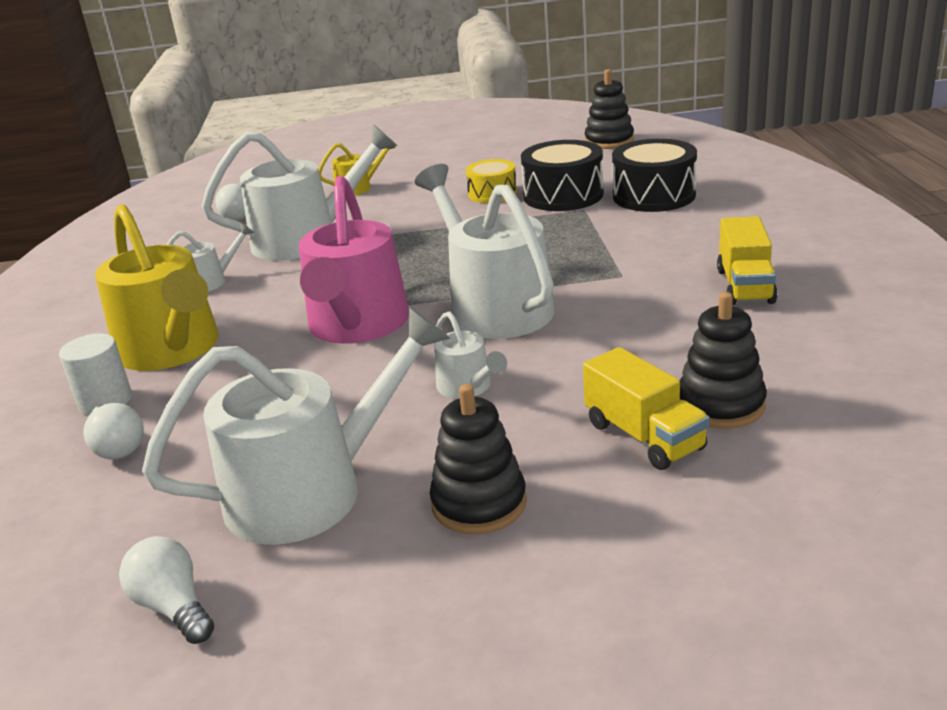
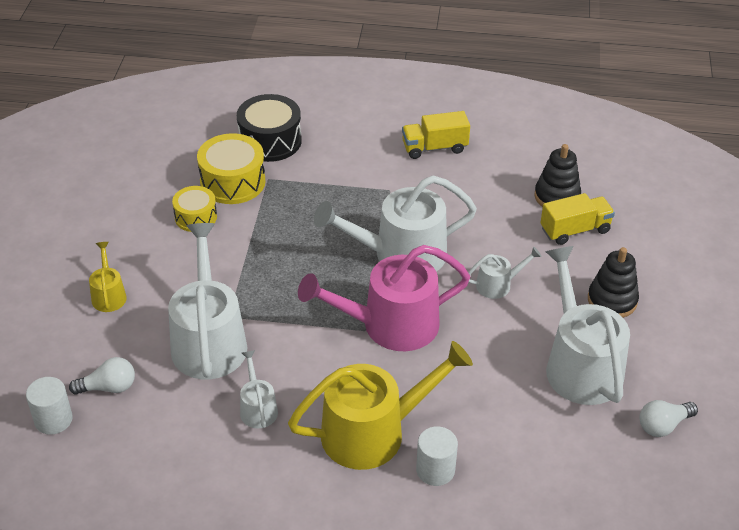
camera: 80 degrees left, 15 degrees up
white light bulb [84,403,144,459] -> none
pink watering can [299,176,409,344] -> pink watering can turned 150 degrees clockwise [298,245,470,351]
black drum [521,140,604,211] -> yellow drum [197,133,266,204]
black stacking toy [585,69,634,149] -> none
yellow truck [717,216,778,306] -> yellow truck turned 150 degrees clockwise [402,111,470,159]
none -> white cylinder [26,377,73,435]

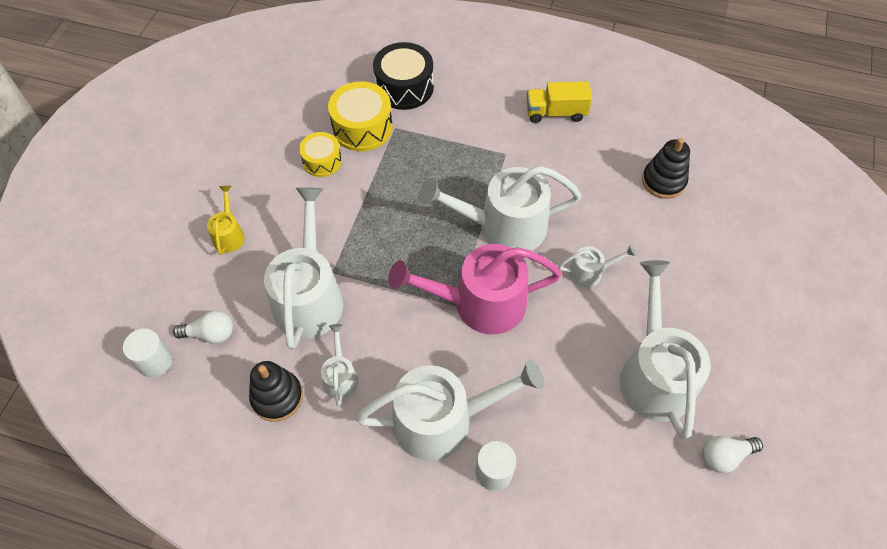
camera: 10 degrees right, 15 degrees up
yellow watering can [288,341,473,470] -> white watering can [355,360,544,461]
yellow truck [540,193,615,245] -> none
black stacking toy [588,247,639,318] -> black stacking toy moved to [249,361,303,422]

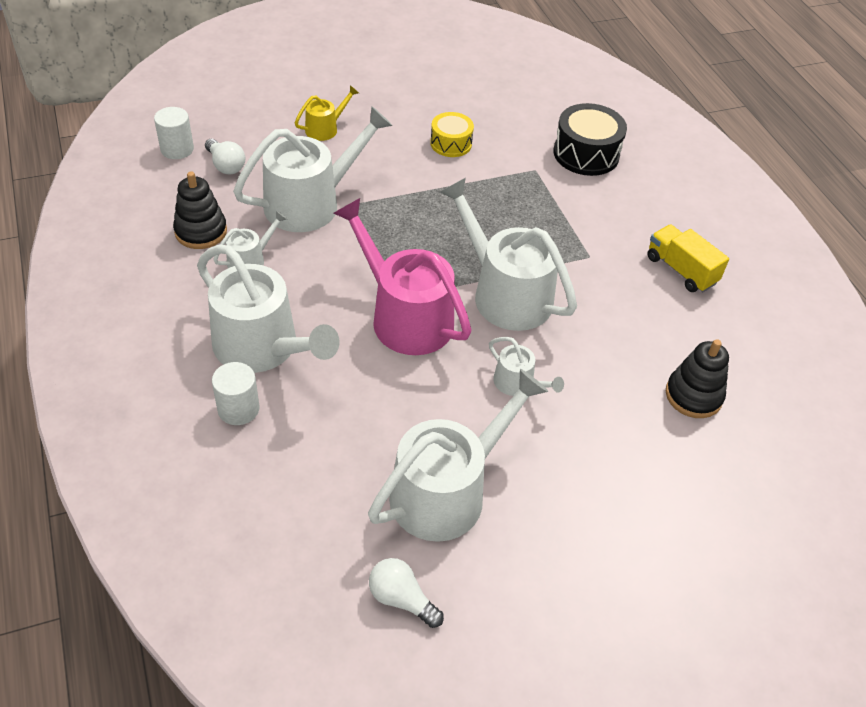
camera: 50 degrees right, 10 degrees down
yellow drum [328,81,393,151] -> none

